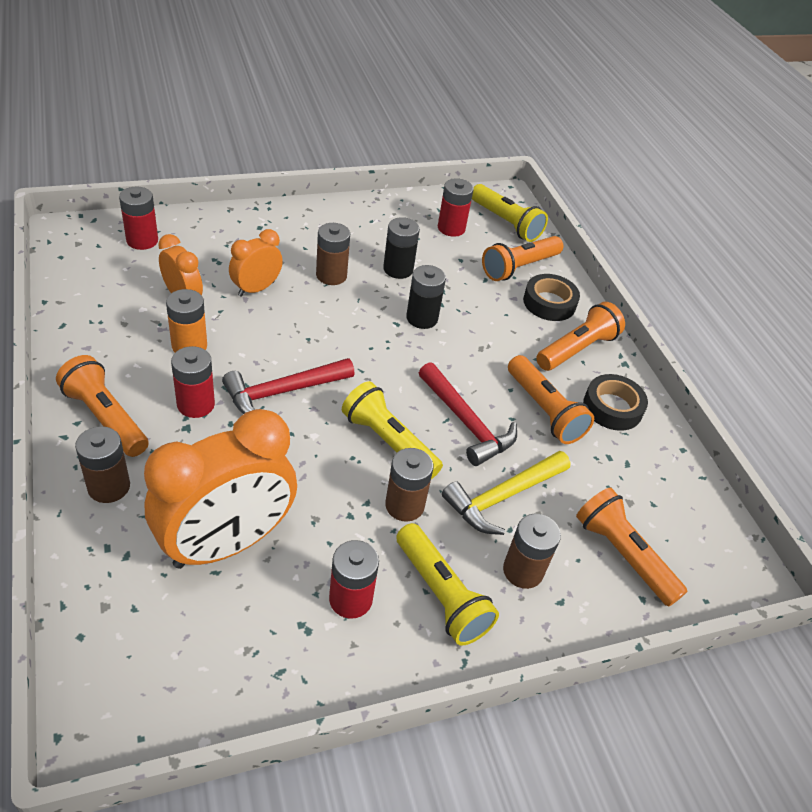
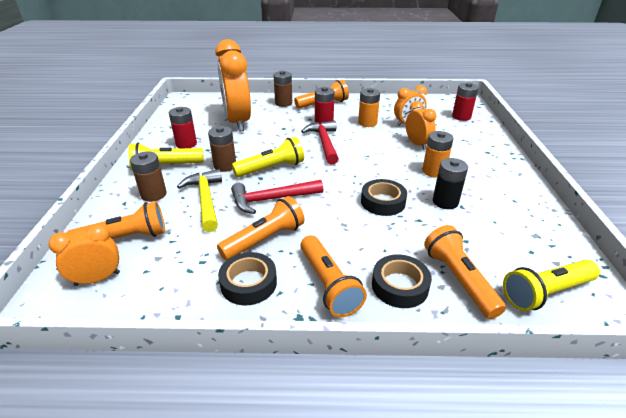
camera: 115 degrees right, 10 degrees down
brown battery [316,223,350,285] -> orange battery [422,131,454,178]
black battery [406,265,446,329] -> black tape [361,179,407,216]
red battery [438,178,474,237] -> none
orange flashlight [508,355,594,444] -> orange flashlight turned 150 degrees clockwise [217,196,304,260]
none -> orange clock [48,223,120,286]

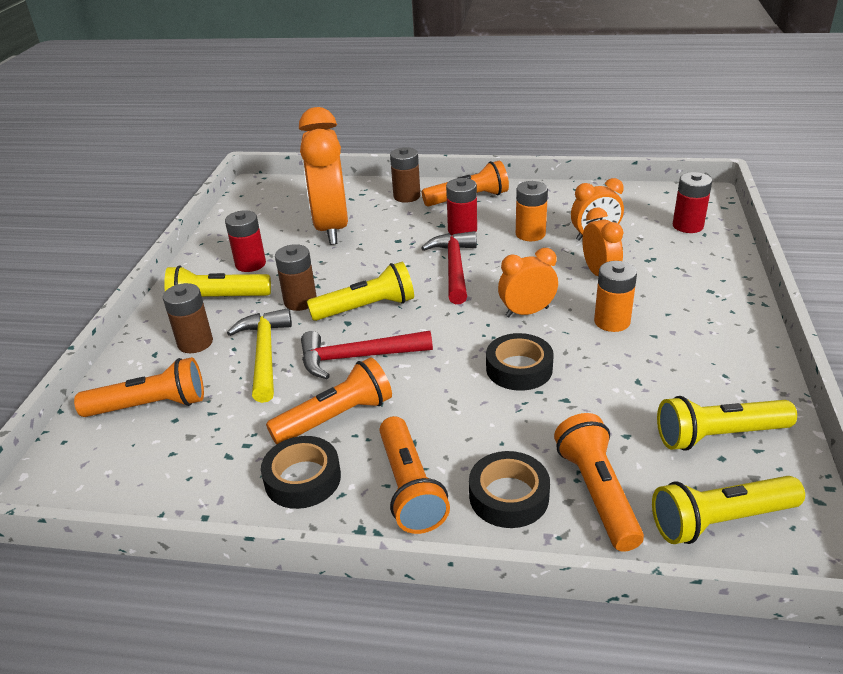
camera: 10 degrees right, 0 degrees up
orange clock [48,223,120,286] -> orange clock moved to [498,248,558,317]
black battery [433,158,468,209] -> none
none -> yellow flashlight [657,396,797,451]

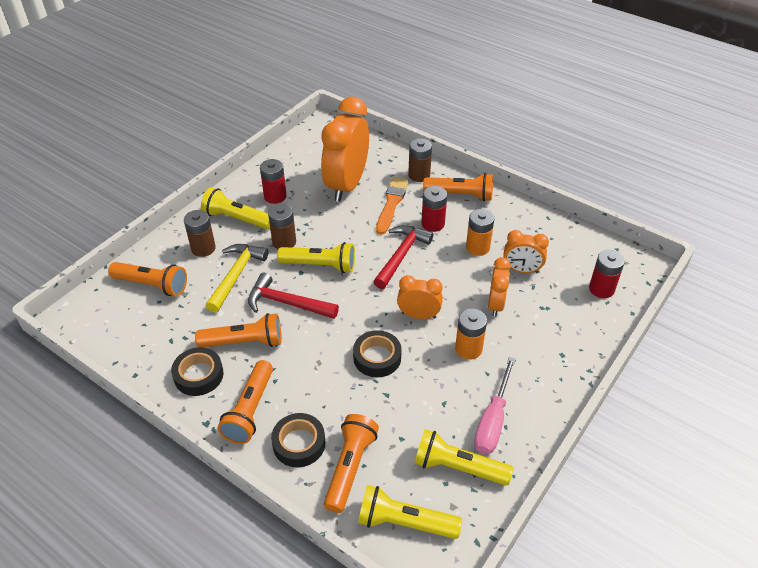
camera: 25 degrees right, 10 degrees up
none -> orange brush [376,177,409,235]
none -> pink screwdriver [474,357,516,454]

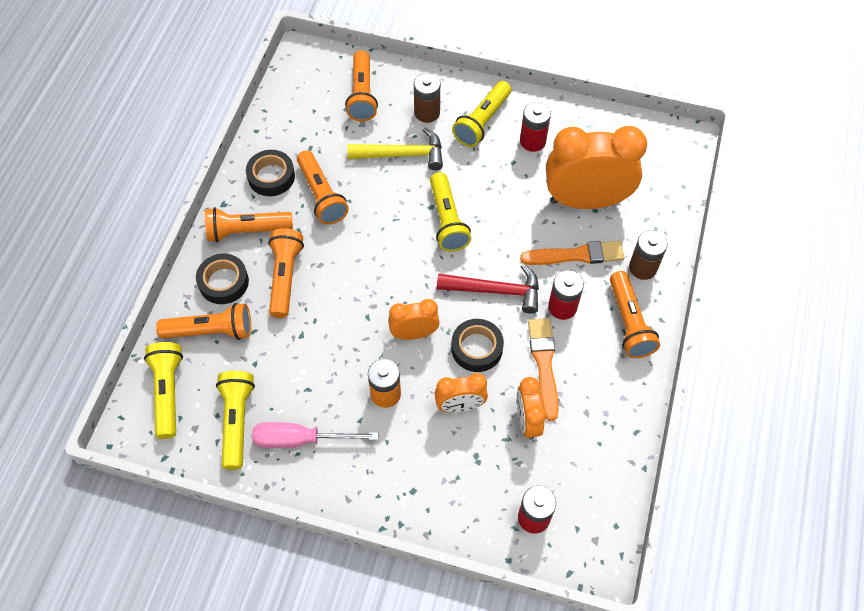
camera: 70 degrees right, 15 degrees up
yellow flashlight [201,187,270,229] -> yellow flashlight turned 150 degrees counterclockwise [452,81,511,147]
red hammer [248,273,339,319] -> none
brown battery [268,204,296,249] -> none
black tape [353,330,402,377] -> black tape moved to [451,319,504,372]
orange clock [397,275,443,319] -> orange clock turned 90 degrees counterclockwise [388,299,440,340]
orange battery [466,209,495,256] -> orange brush [528,318,559,421]
none -> orange flashlight [268,228,304,318]

